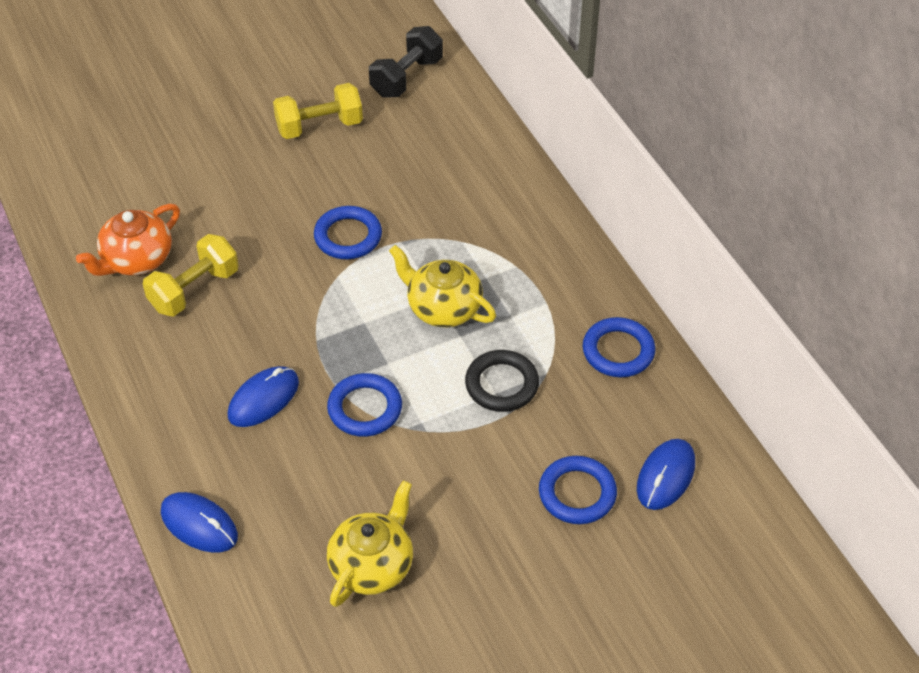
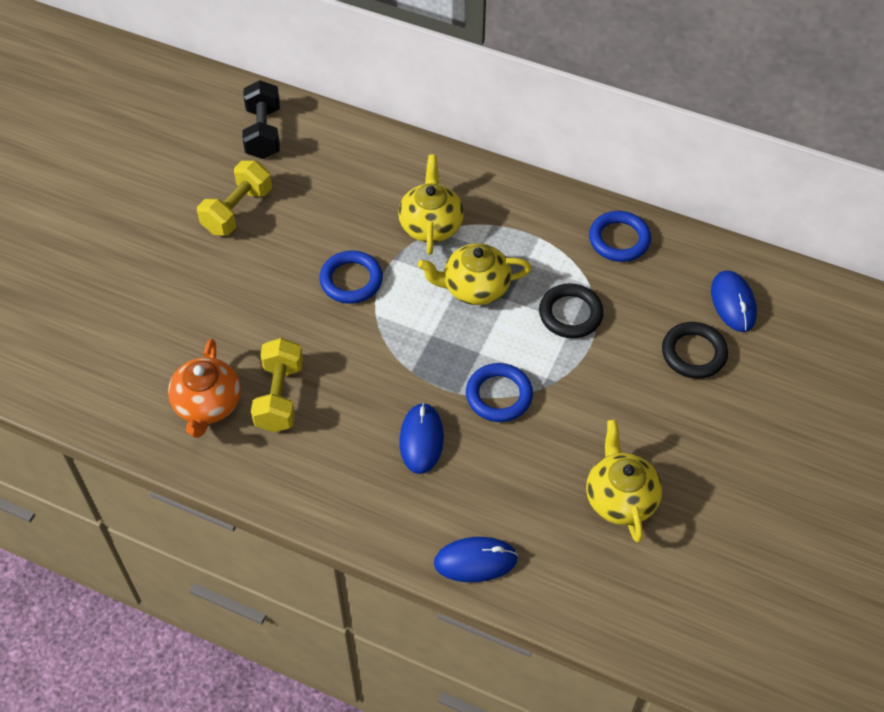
camera: 40 degrees left, 5 degrees up
blue ring [539,456,617,524] -> black ring [662,322,728,379]
none -> yellow teapot [398,155,464,255]

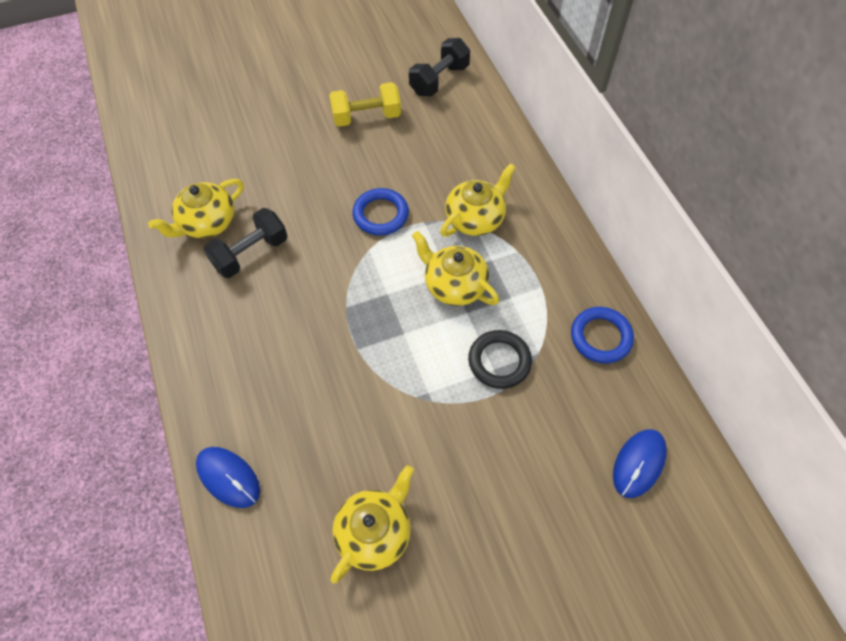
camera: 45 degrees right, 5 degrees up
orange teapot [168,339,241,438] -> yellow teapot [148,179,244,238]
yellow dumbbell [251,338,303,432] -> black dumbbell [204,208,287,278]
blue mouse [400,402,444,474] -> none
blue ring [466,363,533,422] -> none
black ring [662,322,728,379] -> none

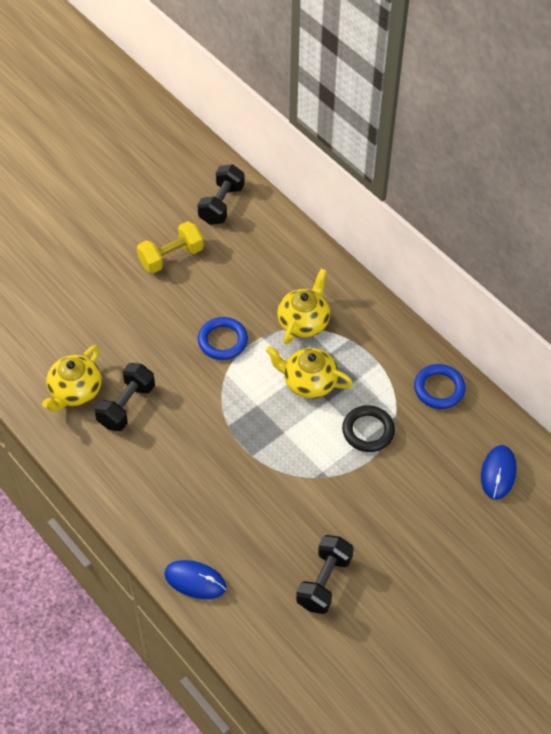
camera: 20 degrees left, 5 degrees down
yellow teapot [331,465,414,584] -> black dumbbell [296,535,354,614]

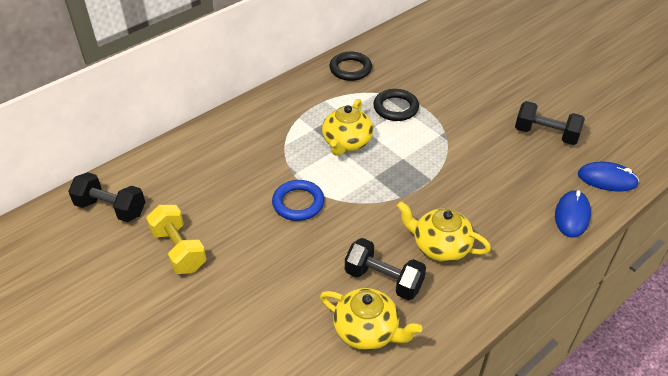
camera: 90 degrees left, 10 degrees down
yellow teapot [277,268,330,345] -> yellow teapot moved to [397,201,491,262]
blue ring [414,364,466,409] -> black ring [329,51,372,81]
blue mouse [481,445,517,499] -> blue mouse moved to [578,162,639,191]

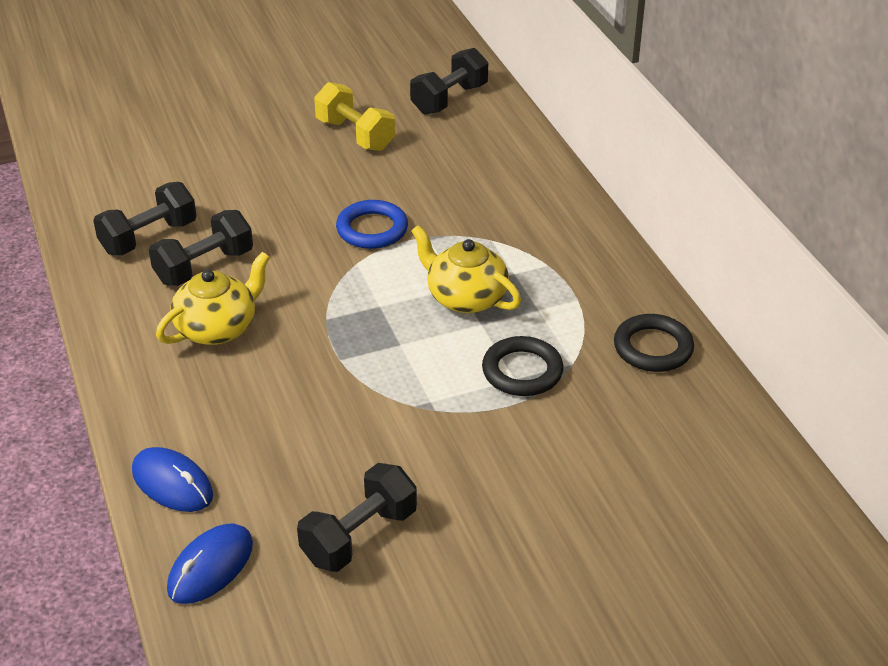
camera: 110 degrees right, 5 degrees down
yellow dumbbell [146,205,207,274] -> yellow dumbbell turned 60 degrees clockwise [314,82,395,151]
yellow teapot [320,288,422,350] -> black dumbbell [93,182,196,255]

